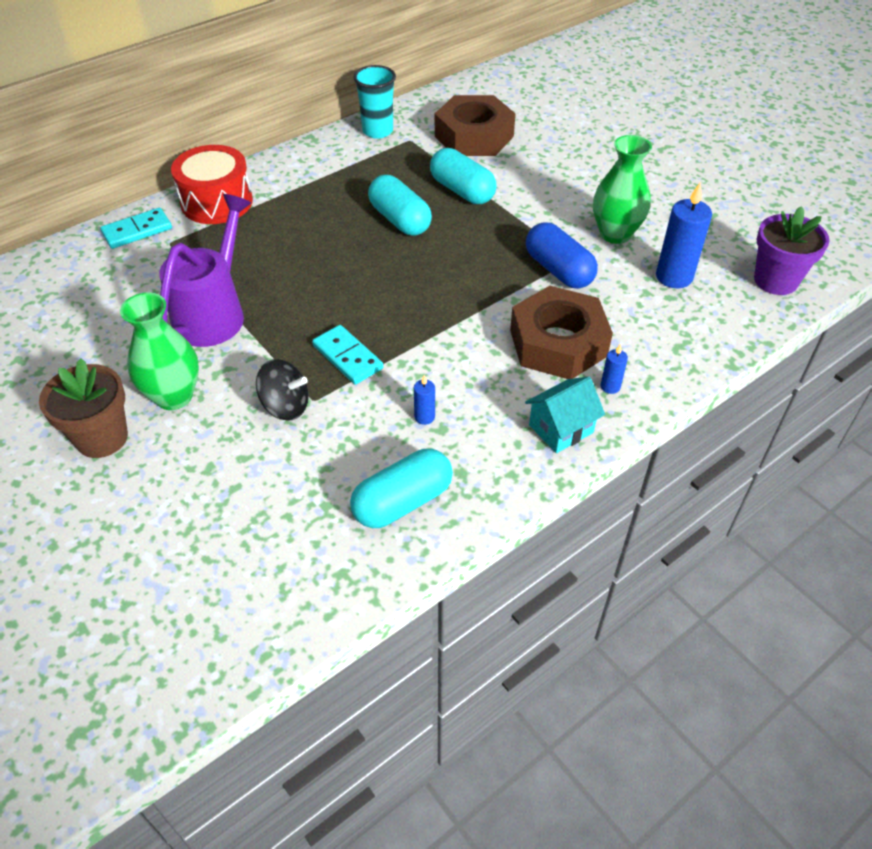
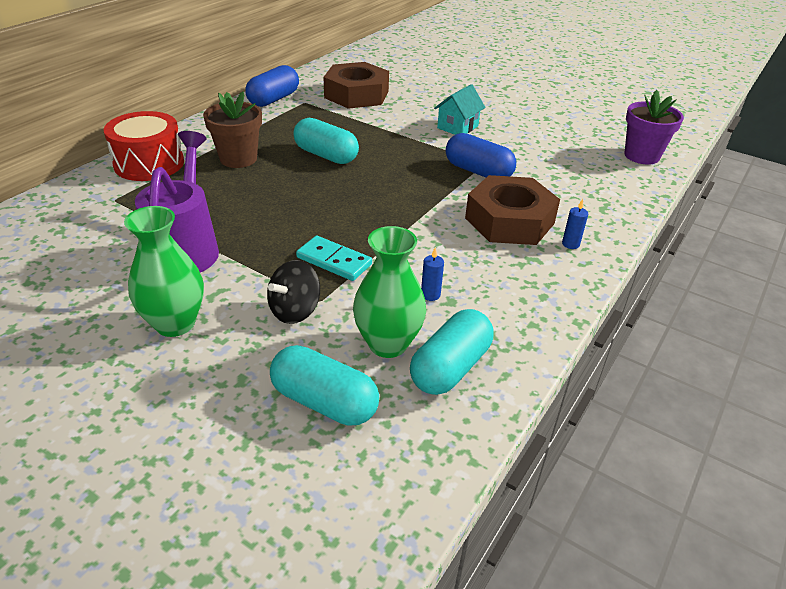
camera: 20 degrees left, 10 degrees down
brown flower pot [39,358,128,458] -> brown flower pot moved to [203,91,262,168]
turquoise domino [100,208,172,249] -> none
black spinning top [256,359,309,421] -> black spinning top turned 135 degrees clockwise [267,260,320,324]
turquoise cup [353,65,396,139] -> blue capsule [245,65,299,107]
turquoise capsule [430,148,496,204] -> turquoise capsule moved to [270,345,379,426]
turquoise house [525,377,605,453] -> turquoise house moved to [434,84,485,135]
green vase [593,135,652,244] -> green vase moved to [353,226,426,358]
blue candle [656,183,712,288] -> none

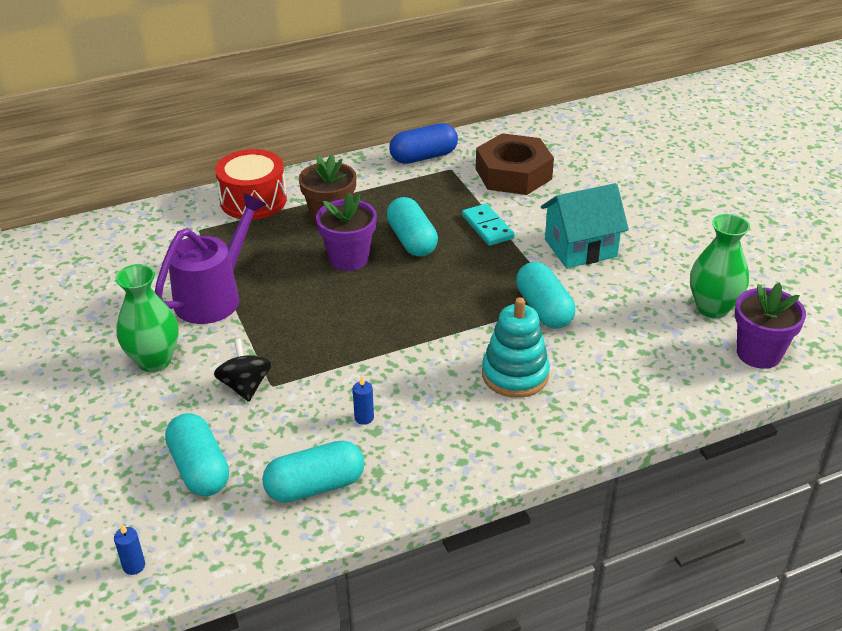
camera: 35 degrees right, 0 degrees up
black spinning top [267,260,320,324] -> black spinning top turned 90 degrees clockwise [214,339,272,402]
turquoise domino [296,236,372,281] -> turquoise domino moved to [462,204,515,246]
green vase [353,226,426,358] -> green vase moved to [690,214,750,318]
turquoise house [434,84,485,135] -> turquoise house [541,183,629,268], size x1.50
blue capsule [446,133,516,177] -> turquoise capsule [516,262,575,329]
brown nut [465,175,560,245] -> turquoise stacking toy [482,297,550,398]
blue candle [562,199,588,249] -> blue candle moved to [114,524,145,575]
none -> purple flower pot [316,192,377,271]

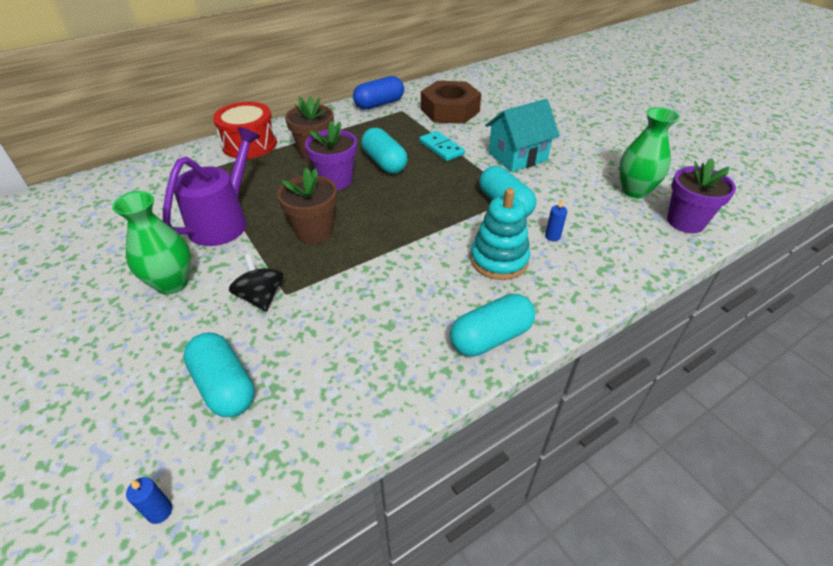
camera: 10 degrees left, 5 degrees up
turquoise capsule [262,441,365,503] -> turquoise capsule moved to [450,294,535,356]
blue candle [353,376,374,425] -> blue candle moved to [545,200,567,241]
none -> brown flower pot [278,168,337,244]

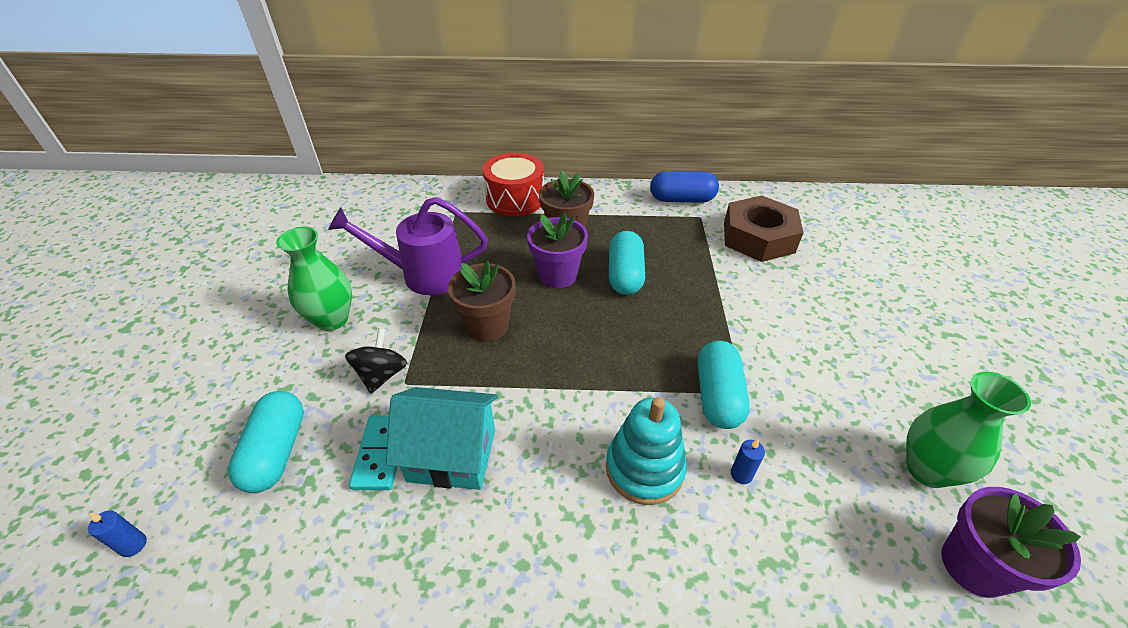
camera: 35 degrees right, 0 degrees up
purple watering can [163,127,260,246] -> purple watering can turned 150 degrees counterclockwise [328,197,488,295]
turquoise domino [419,131,465,161] -> turquoise domino moved to [349,415,397,490]
turquoise capsule [450,294,535,356] -> none
turquoise house [485,99,560,172] -> turquoise house moved to [386,387,498,490]

